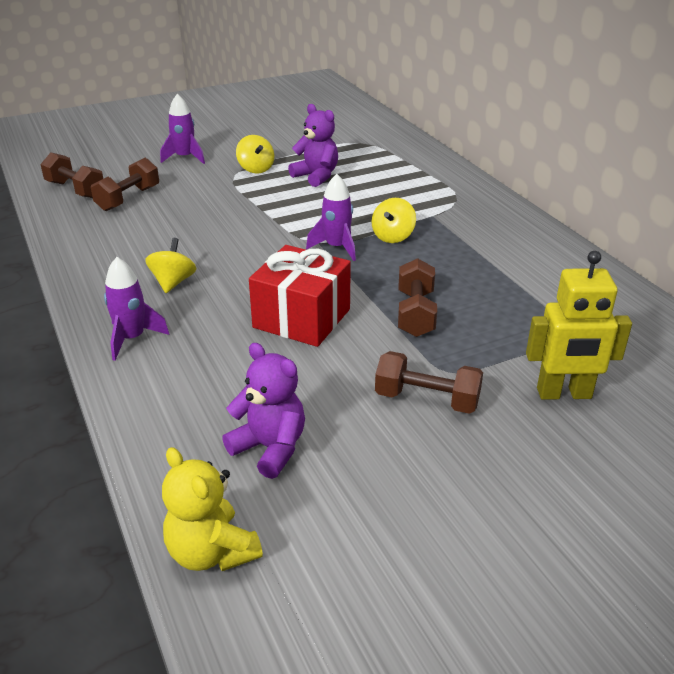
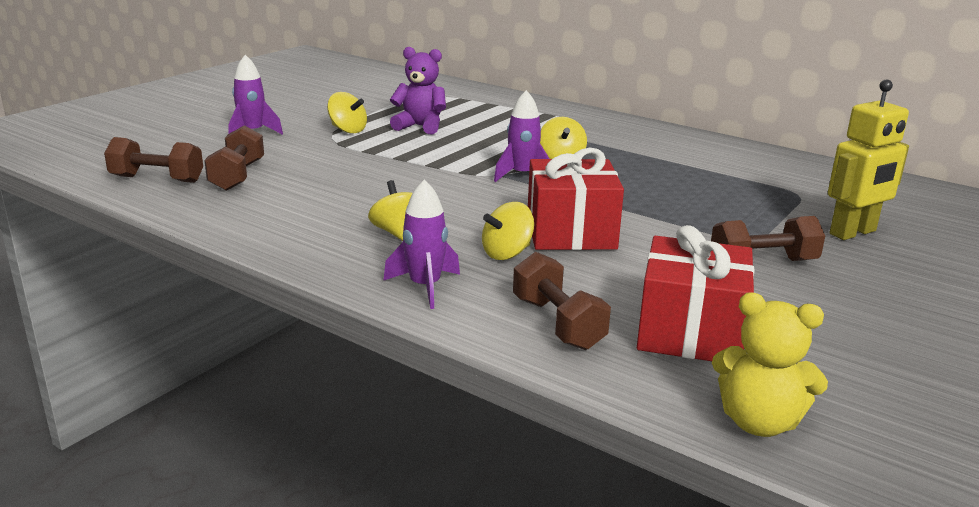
camera: 30 degrees left, 10 degrees down
purple teddy bear [222,343,305,479] -> red gift [637,225,754,361]
brown dumbbell [398,258,437,337] -> brown dumbbell moved to [513,252,611,350]
none -> yellow spinning top [482,202,534,260]

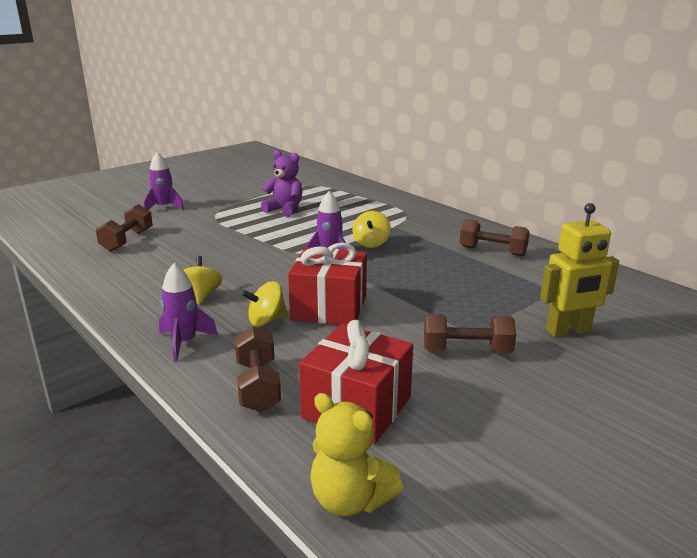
camera: 15 degrees right, 0 degrees up
brown dumbbell [104,137,203,183] -> brown dumbbell moved to [459,219,530,256]
yellow spinning top [327,92,367,134] -> none

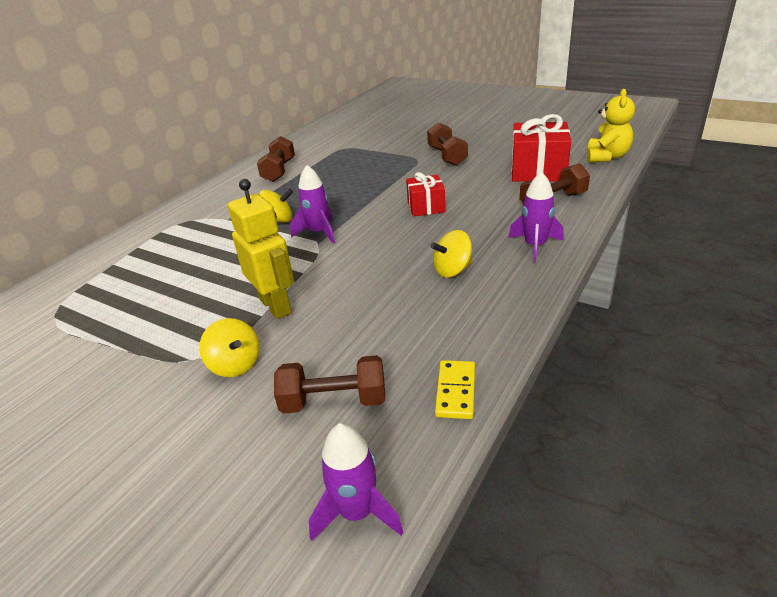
camera: 105 degrees left, 10 degrees up
purple rocket [143,152,184,210] -> purple rocket moved to [309,423,403,541]
yellow spinning top [241,281,288,327] -> yellow spinning top moved to [199,318,259,377]
purple teddy bear [261,150,302,217] -> none
red gift [288,243,367,325] -> red gift [406,172,445,217], size x0.59
yellow robot [540,203,619,337] -> yellow robot moved to [228,179,294,319]
none -> yellow domino [435,360,475,419]

